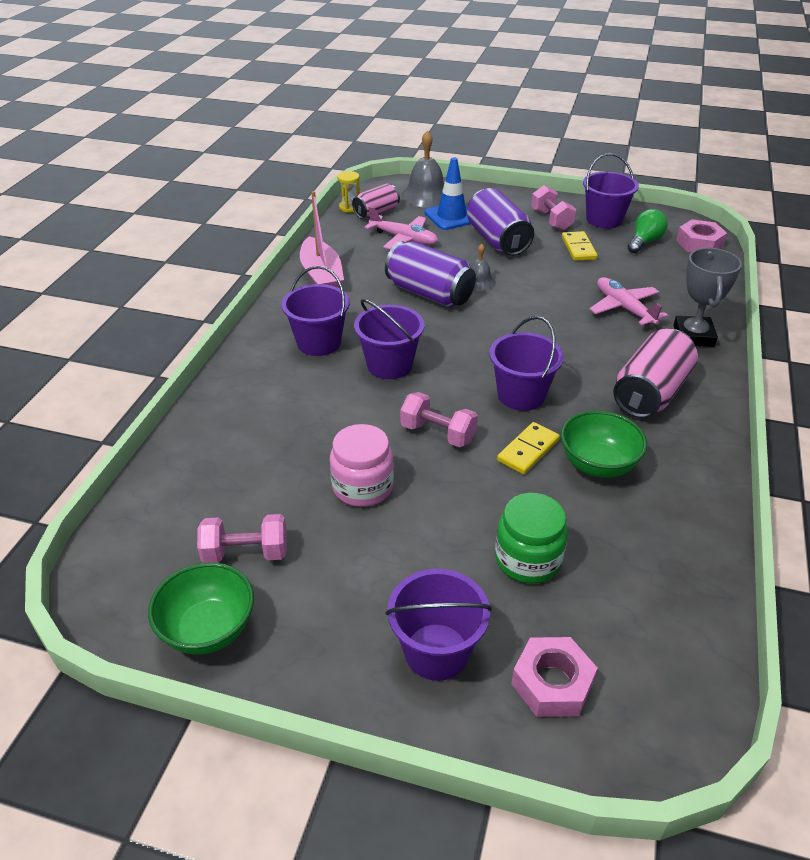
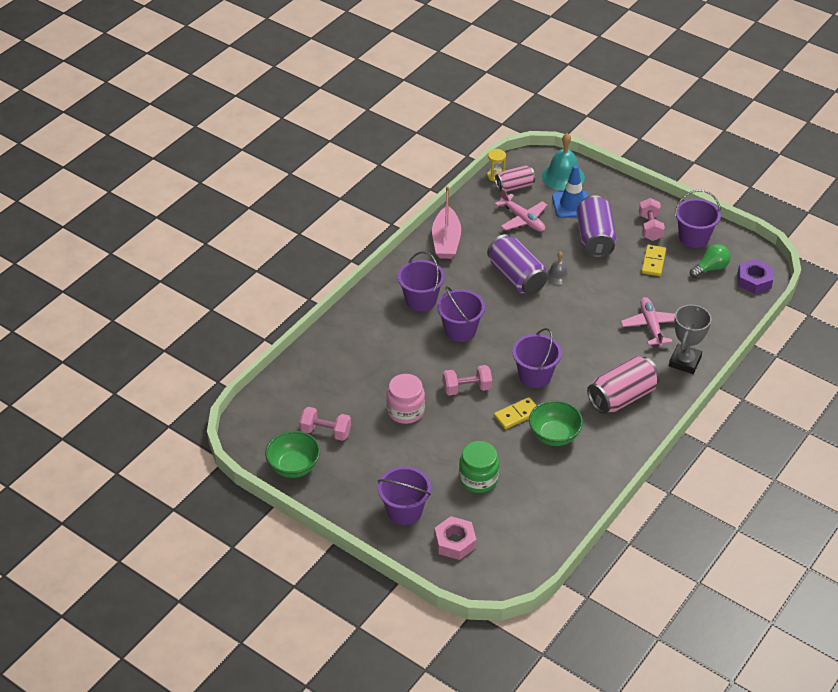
camera: 20 degrees right, 5 degrees up
pink dumbbell [400,392,478,447] -> pink dumbbell turned 60 degrees counterclockwise [443,365,492,395]
grey bell [401,130,444,207] -> turquoise bell [542,133,585,191]
pink nut [676,219,727,252] -> purple nut [738,259,773,294]

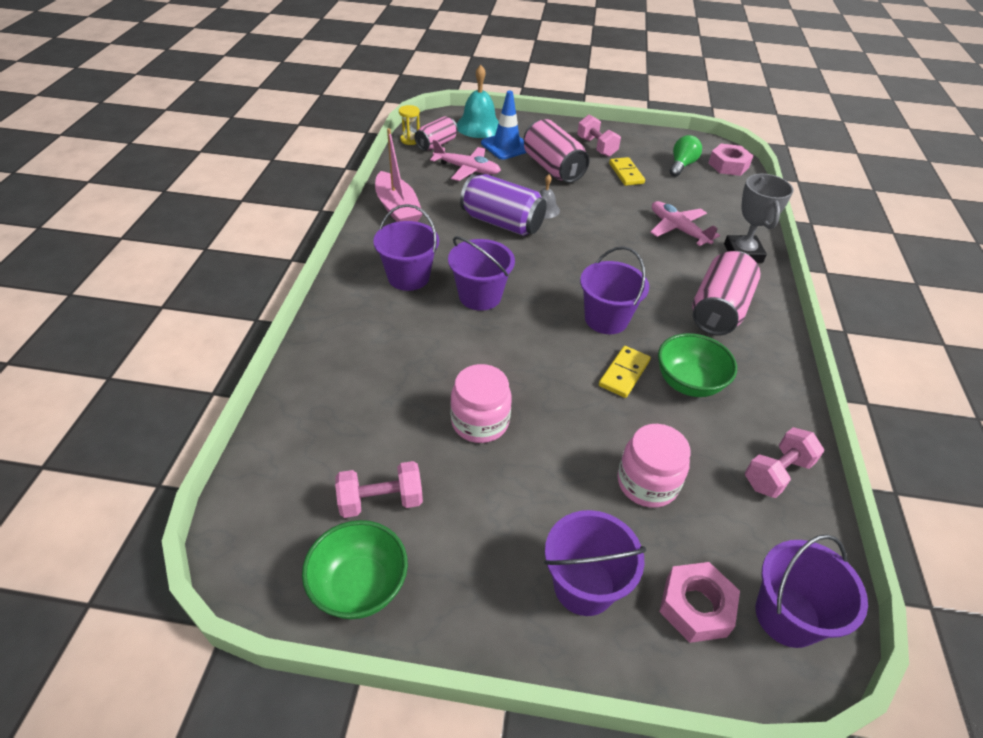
camera: 30 degrees left, 0 degrees up
pink dumbbell [443,365,492,395] -> pink dumbbell moved to [745,427,825,498]
green jar [459,441,499,493] -> pink jar [617,424,691,508]
purple can [576,195,617,258] -> pink can [524,119,590,183]
purple bucket [675,190,721,248] -> purple bucket moved to [755,534,868,648]
purple nut [738,259,773,294] -> pink nut [708,144,753,176]

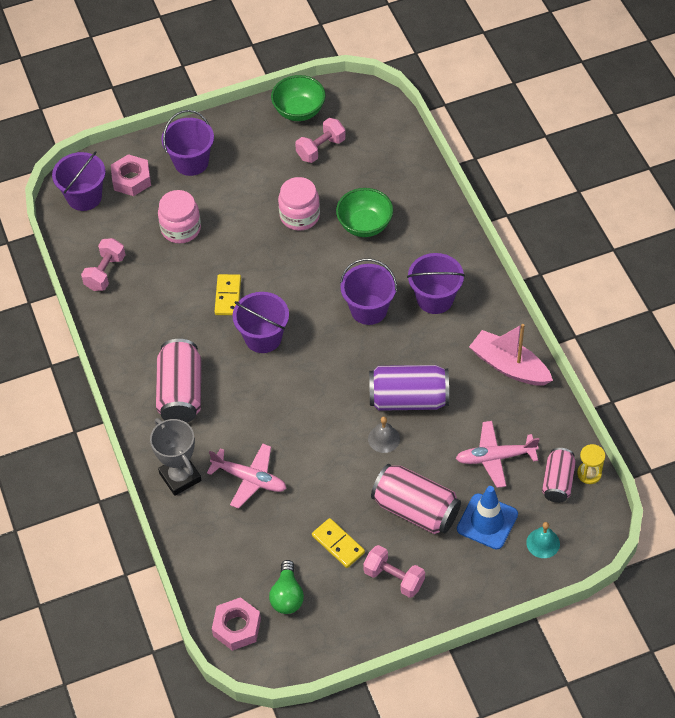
camera: 155 degrees right, 10 degrees up
turquoise bell [456,65,499,138] -> turquoise bell [526,522,560,558], size x0.56
green bowl [658,333,737,397] -> green bowl moved to [336,188,393,237]

